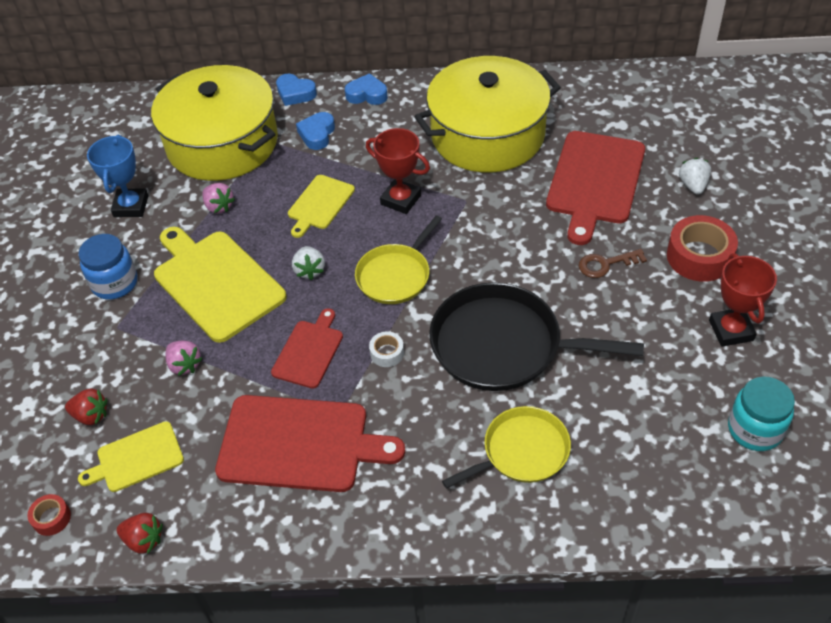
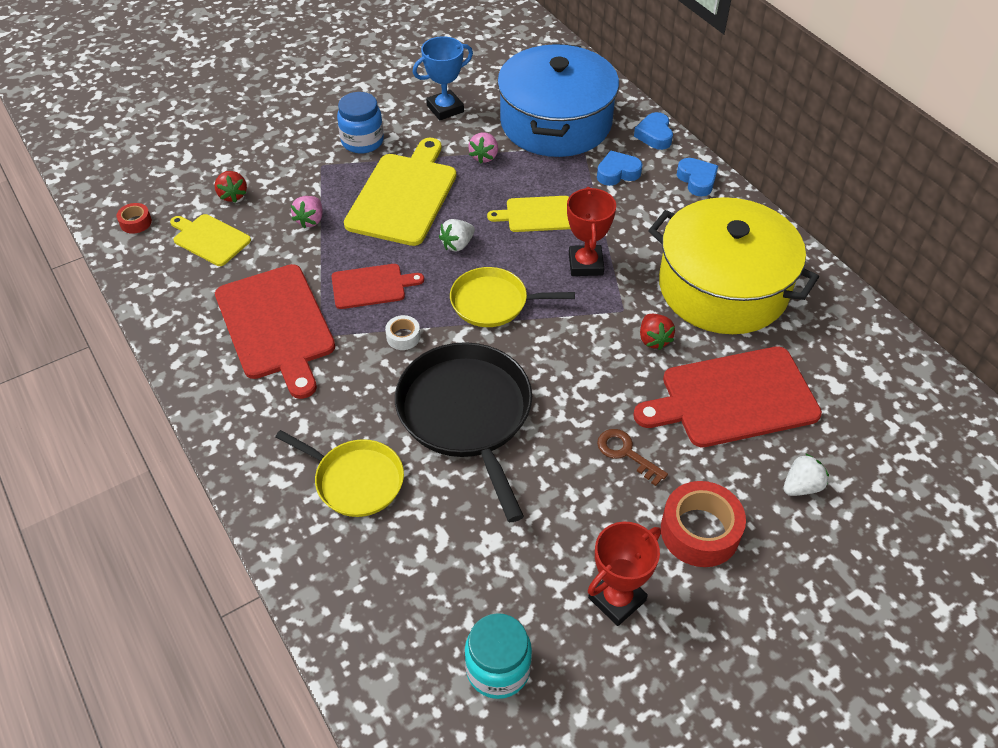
camera: 55 degrees right, 0 degrees up
red strawberry [117,513,163,554] -> red strawberry moved to [640,314,675,350]
yellow pot [151,65,278,181] -> blue pot [497,43,619,157]

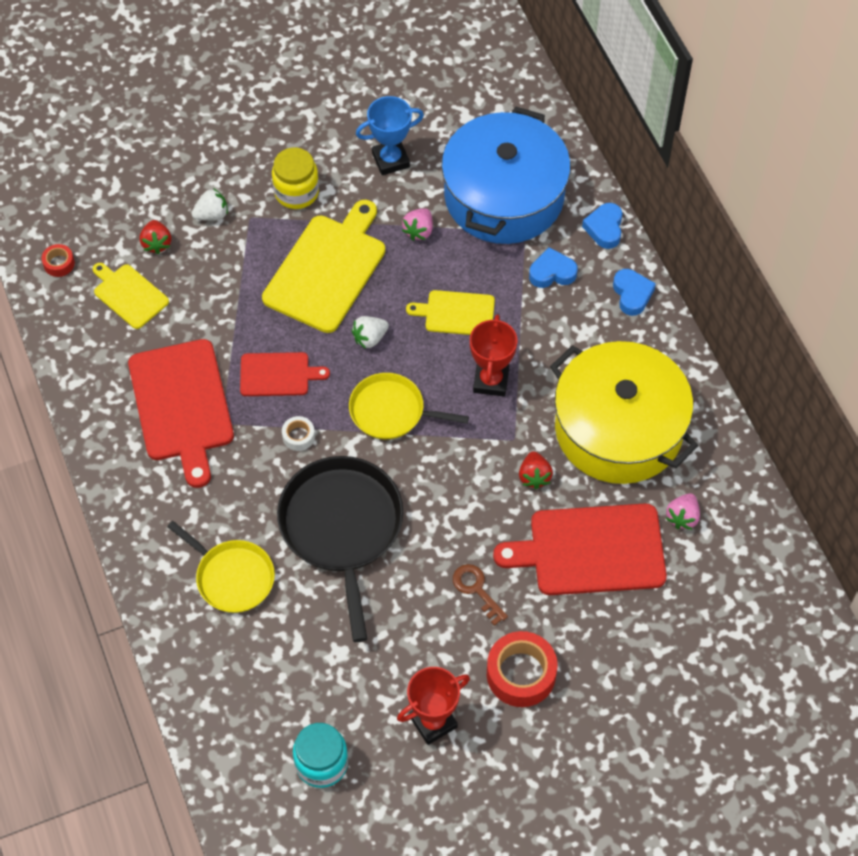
camera: 10 degrees right, 10 degrees up
pink strawberry [291,196,323,229] -> pink strawberry moved to [666,493,700,530]
blue jar [337,92,384,153] -> yellow jar [272,147,319,209]
white strawberry [784,453,829,496] -> white strawberry moved to [191,188,228,220]

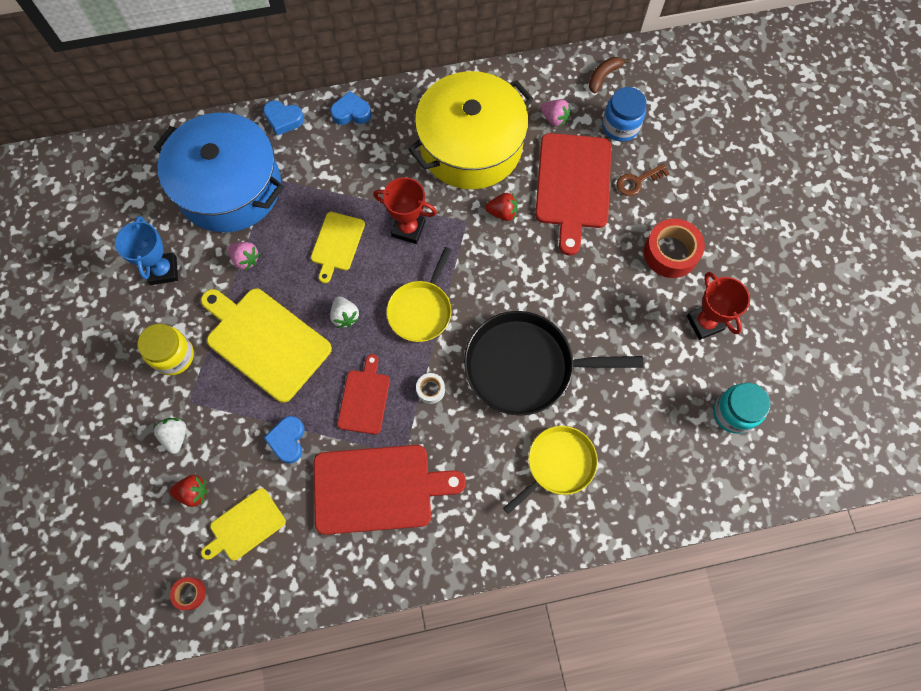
camera: 80 degrees left, 10 degrees up
brown key [453,564,508,626] -> brown key moved to [616,164,670,196]
blue heart [529,247,578,288] -> blue heart moved to [264,416,305,464]
none -> brown banana [589,57,630,93]
none -> blue jar [602,87,647,142]

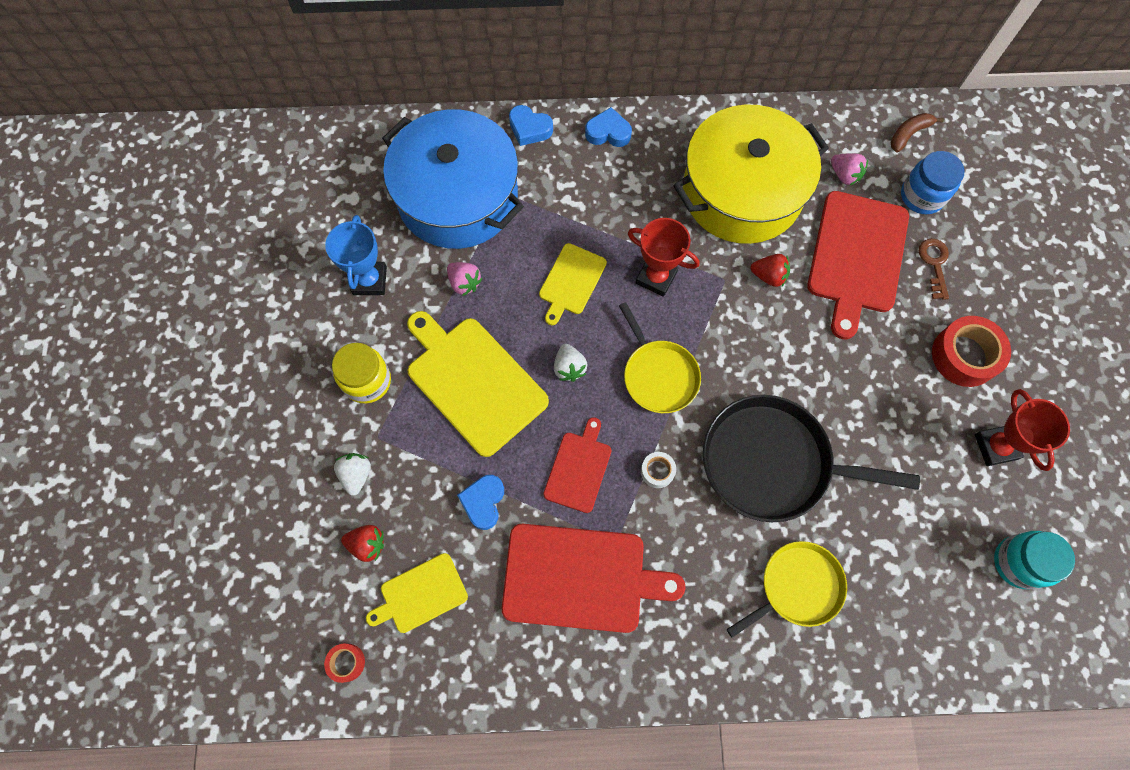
camera: 10 degrees right, 0 degrees up
yellow pan [387,247,451,342] -> yellow pan turned 60 degrees counterclockwise [619,302,701,413]
brown key [616,164,670,196] -> brown key turned 105 degrees clockwise [919,239,949,300]

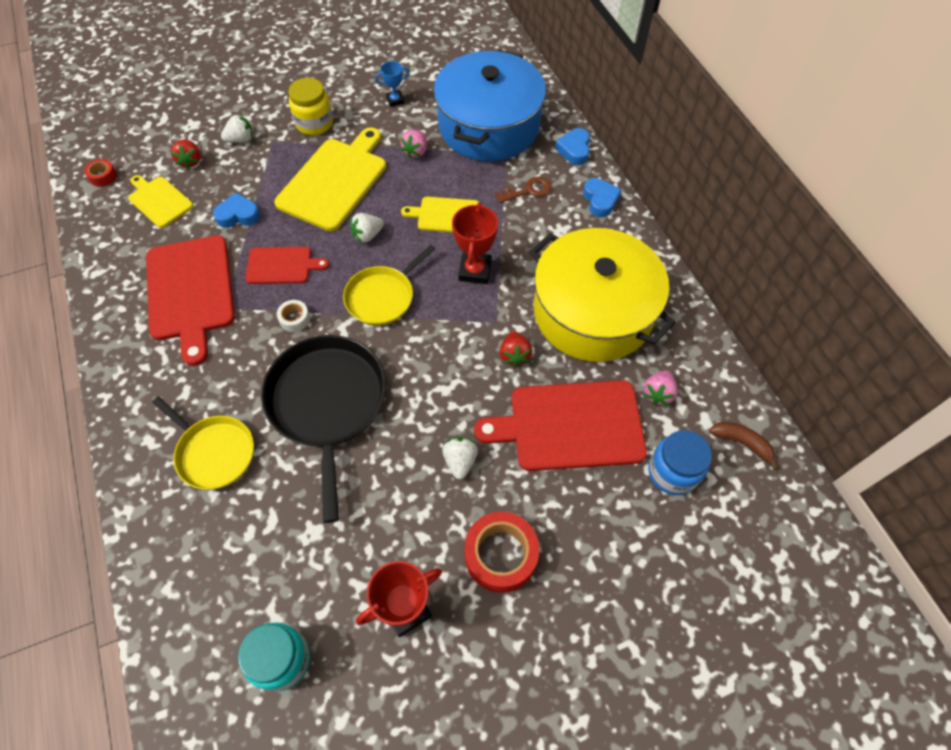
camera: 70 degrees right, 10 degrees down
blue trophy [325,215,387,295] -> blue trophy [375,61,410,107], size x0.60
brown key [919,239,949,300] -> brown key moved to [495,177,551,203]
none -> white strawberry [442,437,478,479]

